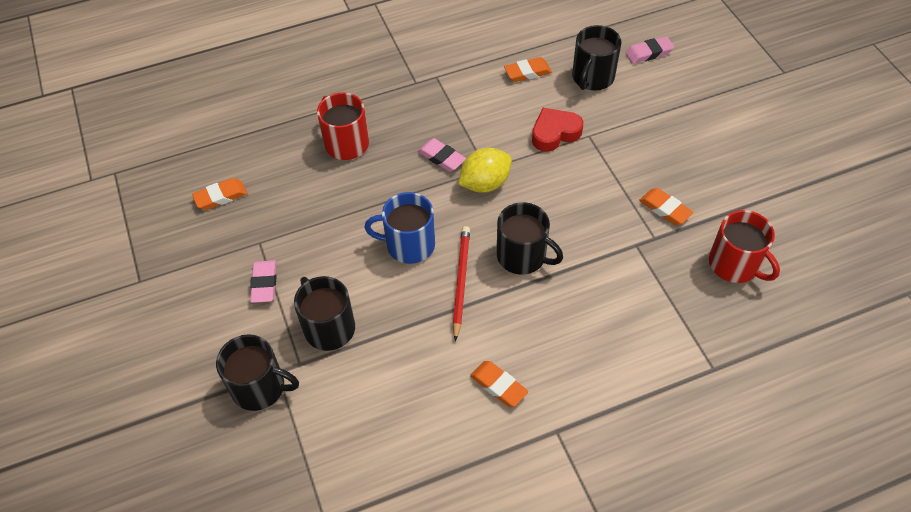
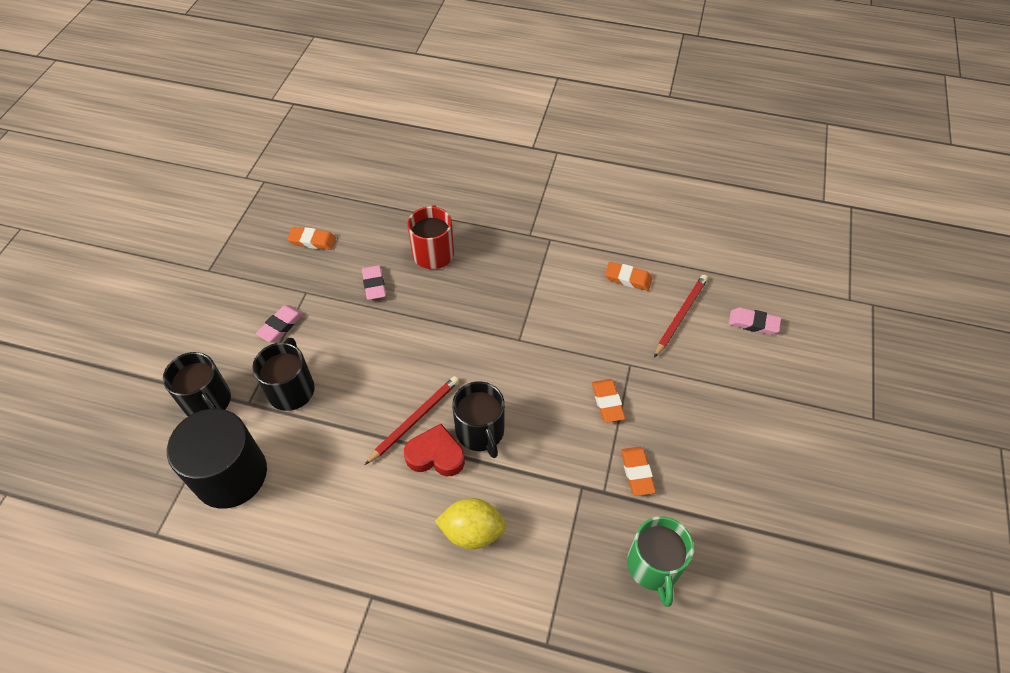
camera: 35 degrees right, 0 degrees up
blue mug [364,192,435,264] -> none
pink eraser [418,138,466,172] -> pink eraser moved to [362,265,386,300]
yellow lemon [458,148,512,193] -> yellow lemon moved to [435,498,507,549]
orange eraser [470,361,528,407] -> orange eraser moved to [592,379,625,423]
red heart [532,108,583,152] -> red heart moved to [404,424,465,476]
black mug [572,25,621,91] -> red pencil [654,275,708,358]
red mug [709,210,780,283] -> green mug [627,516,694,607]
none -> black cylinder [167,409,267,508]

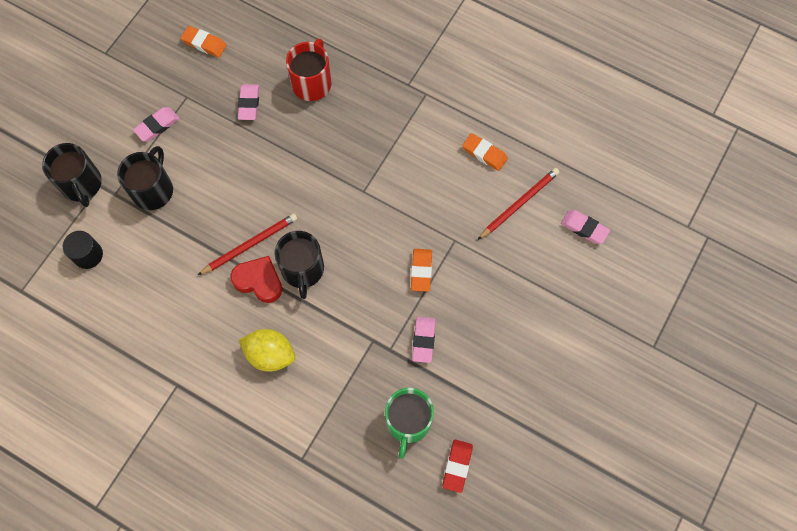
camera: 15 degrees right, 15 degrees up
black cylinder [167,409,267,508] -> black cylinder [63,231,103,269], size x0.48
orange eraser [621,447,656,496] -> pink eraser [412,317,436,363]
none -> red eraser [442,440,473,493]

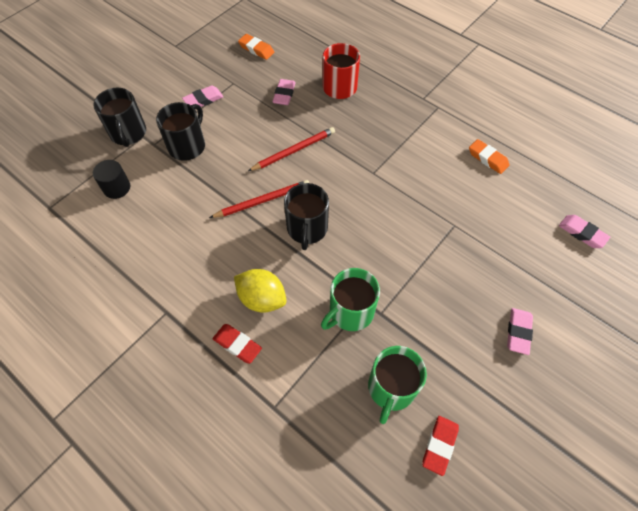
camera: 10 degrees right, 10 degrees down
red heart [230,256,282,303] -> none
orange eraser [411,249,432,292] -> none
pink eraser [412,317,436,363] -> pink eraser moved to [507,308,533,355]
red pencil [478,168,560,240] -> red pencil moved to [248,127,335,171]
none -> red eraser [213,324,262,364]
none -> green mug [321,268,380,331]

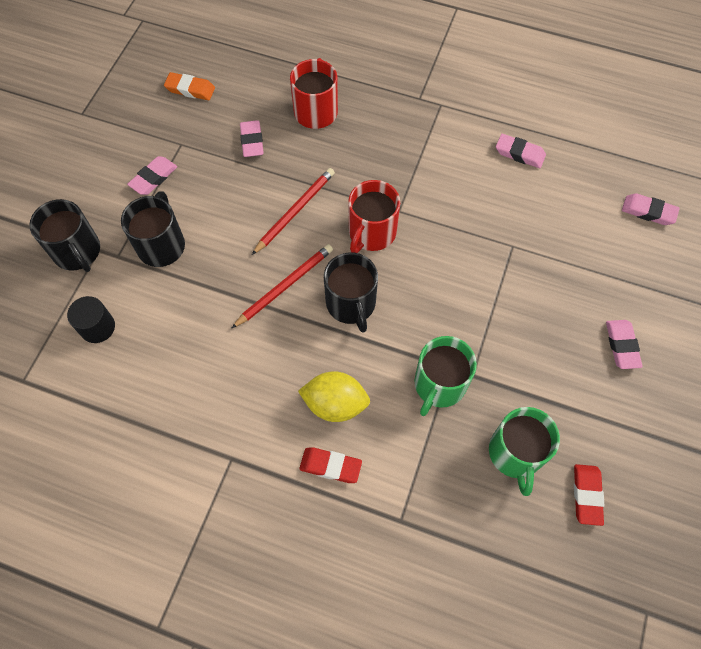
camera: 20 degrees left, 5 degrees up
orange eraser [469,139,509,174] -> pink eraser [496,134,546,168]
none -> red mug [348,180,400,253]

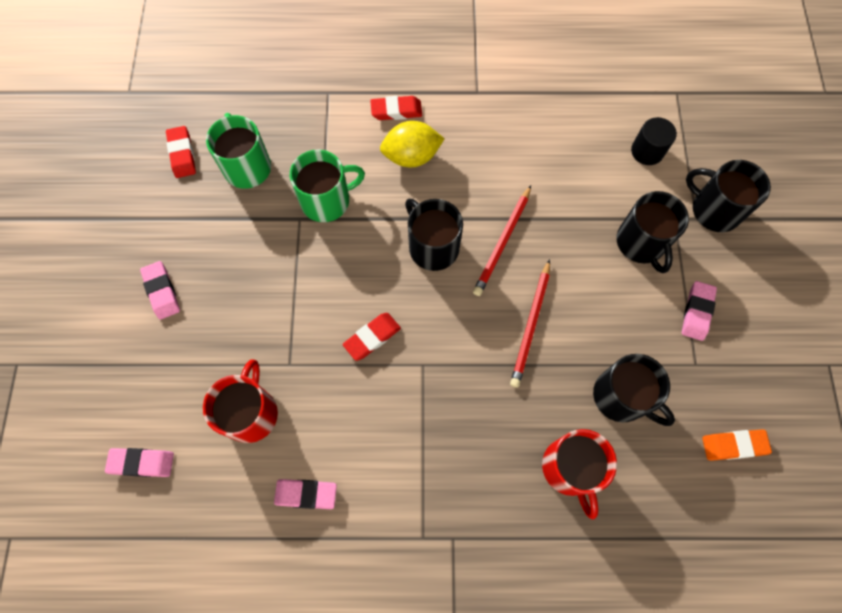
camera: 160 degrees right, 5 degrees up
pink eraser [240,120,264,157] -> black mug [593,354,675,426]
red mug [348,180,400,253] -> red mug moved to [203,359,278,443]
green mug [414,336,477,416] -> green mug turned 60 degrees clockwise [290,150,365,222]
none -> red eraser [343,313,401,361]

